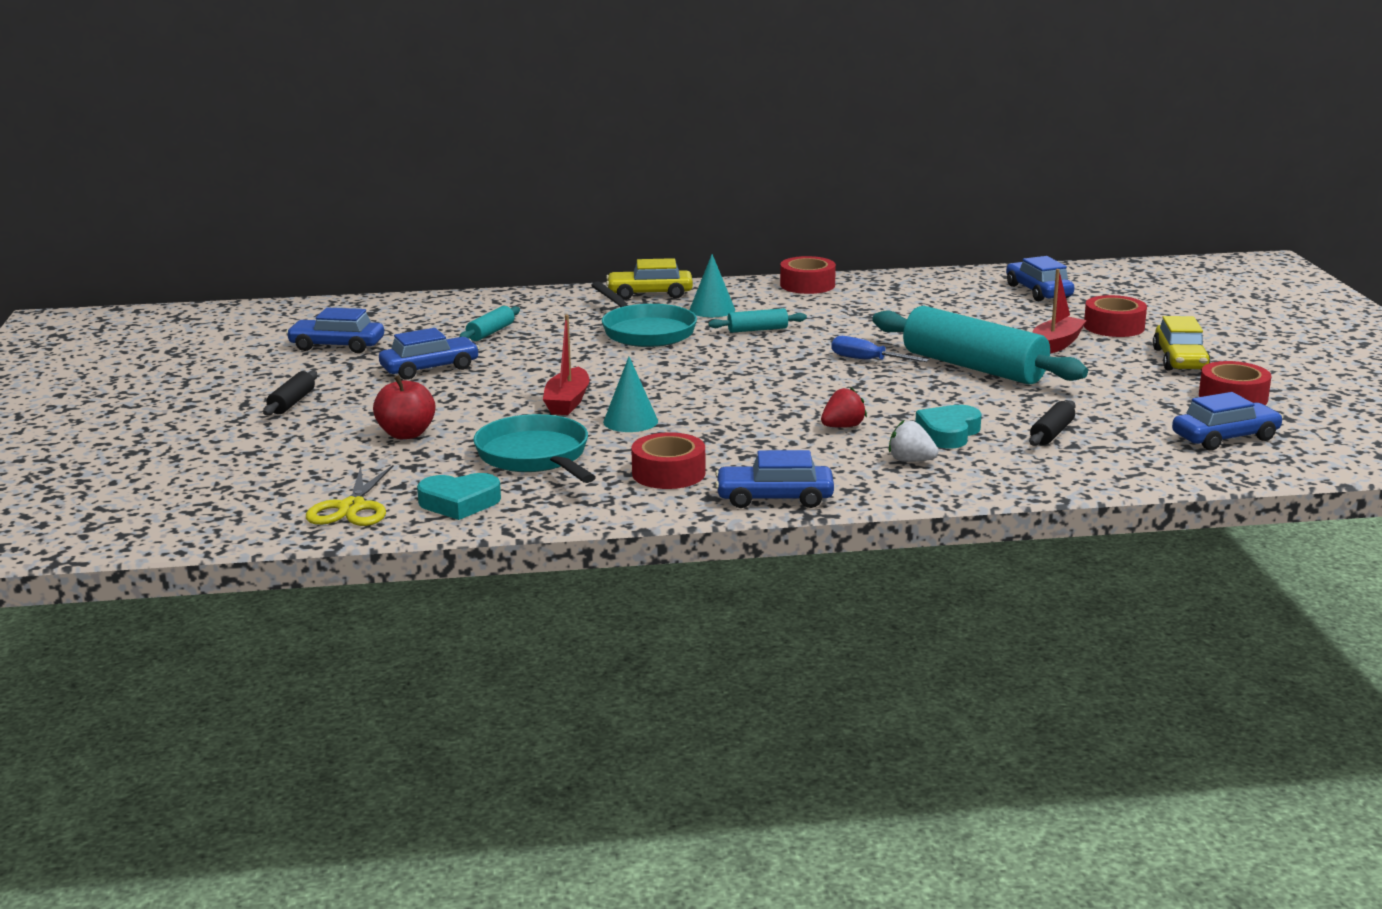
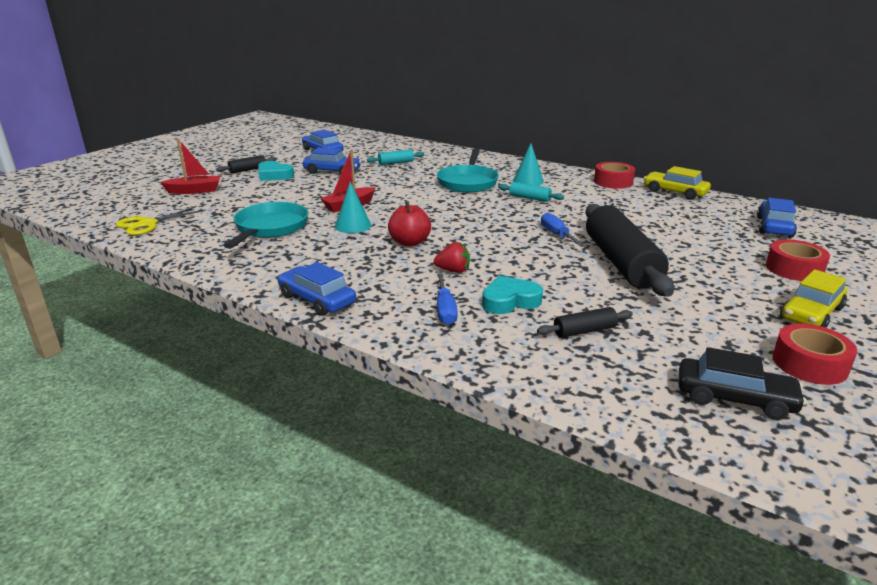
camera: 40 degrees right, 5 degrees up
red apple [373,375,436,439] -> red apple moved to [388,201,431,247]
turquoise heart [417,473,501,520] -> turquoise heart moved to [258,161,294,181]
yellow car [606,258,693,300] -> yellow car moved to [644,166,711,200]
red tape [631,432,706,489] -> none
turquoise rolling pin [872,306,1088,385] -> black rolling pin [586,204,674,297]
white strawberry [889,420,938,462] -> blue screwdriver [437,273,458,325]
red boat [1032,269,1087,354] -> red boat moved to [160,139,220,194]
blue car [1172,392,1283,450] -> black car [678,347,806,420]

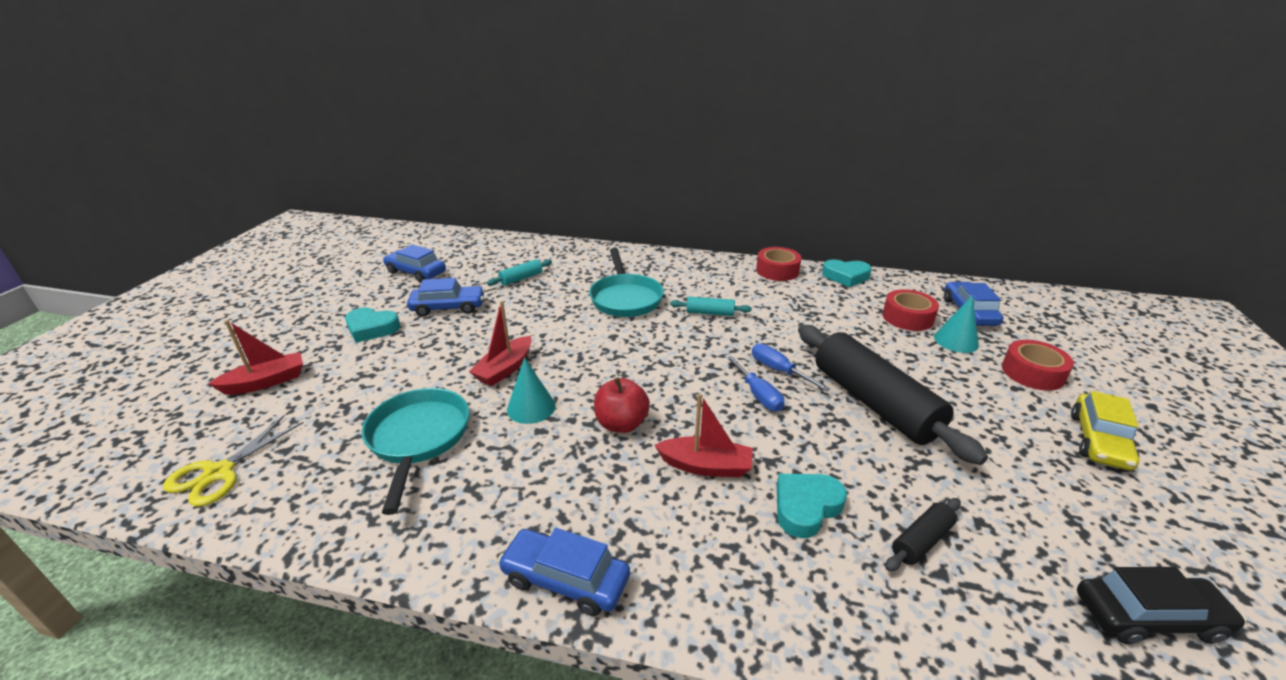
camera: 20 degrees left, 5 degrees up
black rolling pin [216,155,277,173] -> none
red strawberry [434,242,470,273] -> red boat [655,393,753,477]
blue screwdriver [437,273,458,325] -> blue screwdriver moved to [725,354,785,412]
turquoise cone [513,143,544,186] -> turquoise cone moved to [934,296,979,353]
yellow car [644,166,711,200] -> turquoise heart [822,259,872,287]
red tape [773,324,857,385] -> red tape moved to [882,289,939,331]

